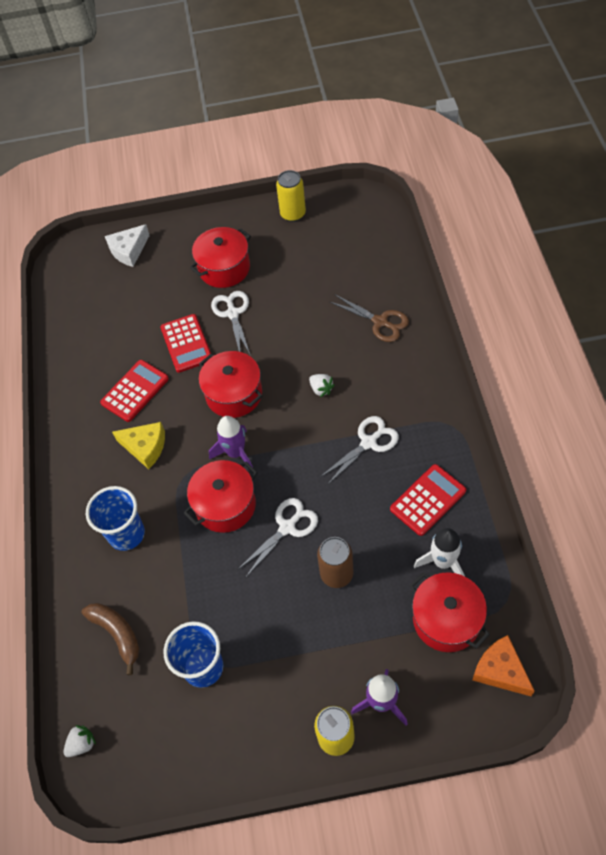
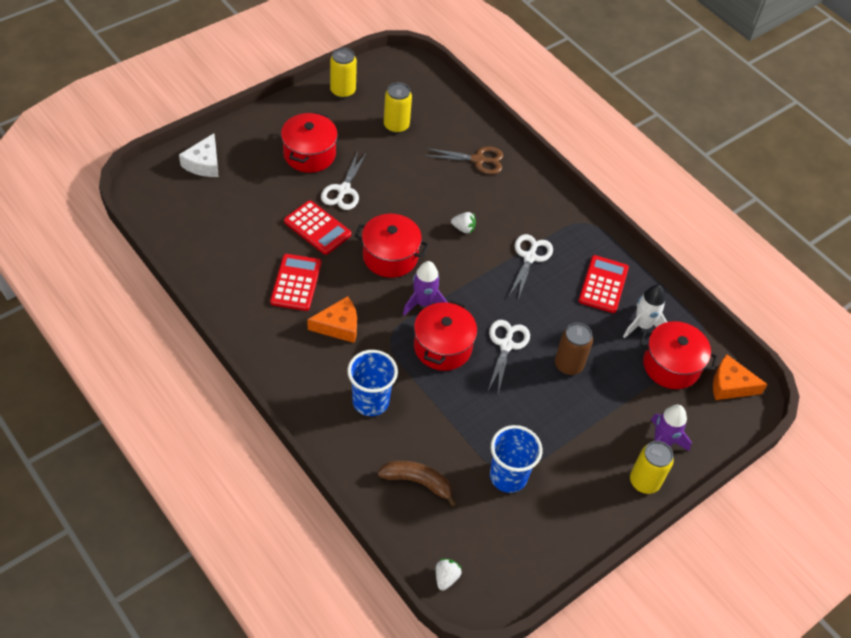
camera: 40 degrees left, 5 degrees down
yellow cheese [112,422,165,469] -> orange cheese [307,296,357,343]
white scissors [211,291,250,354] -> white scissors turned 120 degrees counterclockwise [321,151,367,210]
none -> yellow can [384,82,412,134]

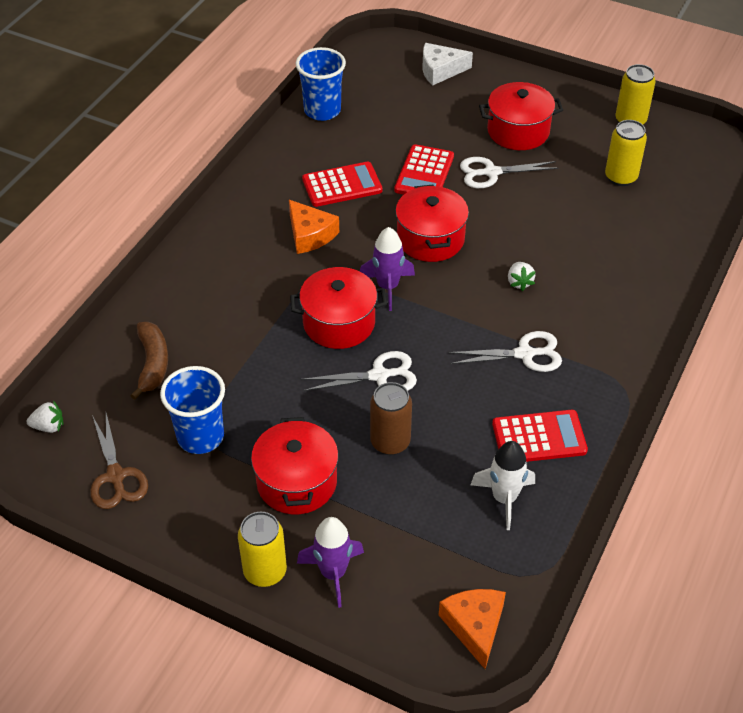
camera: 70 degrees right, 5 degrees down
blue cup [347,350,398,416] -> blue cup moved to [296,47,346,121]
brown scissors [426,147,503,174] -> brown scissors moved to [90,413,148,509]
red pot [639,321,718,389] -> red pot moved to [251,417,338,514]

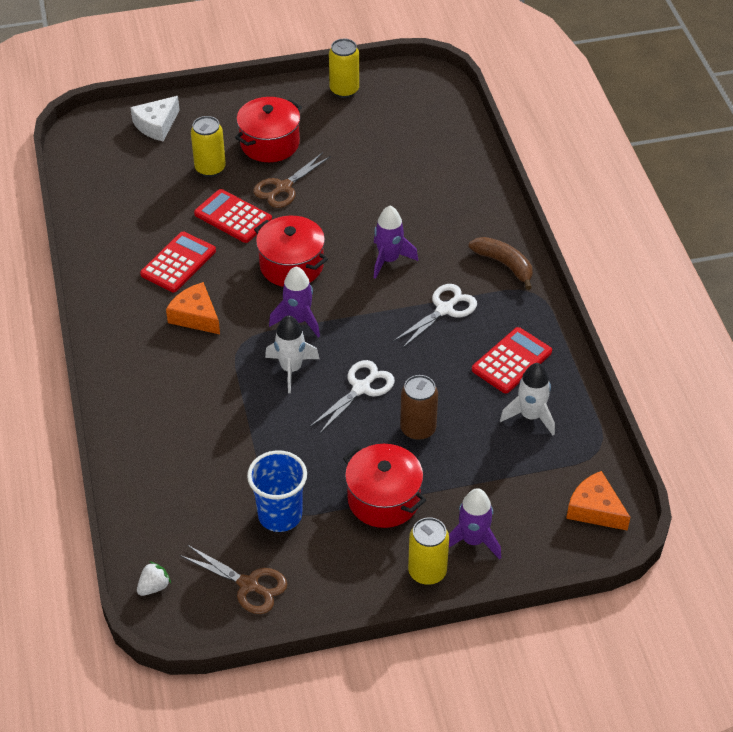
camera: 40 degrees left, 0 degrees up
brown banana [130,322,168,400] -> brown banana moved to [469,237,533,290]
orange cheese [289,200,339,254] -> orange cheese turned 150 degrees counterclockwise [166,282,220,334]
red pot [290,267,387,349] -> white rocket [265,315,319,393]
blue cup [296,47,346,121] -> none
red calculator [394,144,454,195] -> red calculator turned 150 degrees clockwise [194,189,272,243]
white scissors [460,157,559,188] -> brown scissors [253,152,331,208]
white strawberry [508,262,536,291] -> purple rocket [374,206,418,279]
yellow can [605,120,647,186] -> yellow can moved to [191,116,226,177]

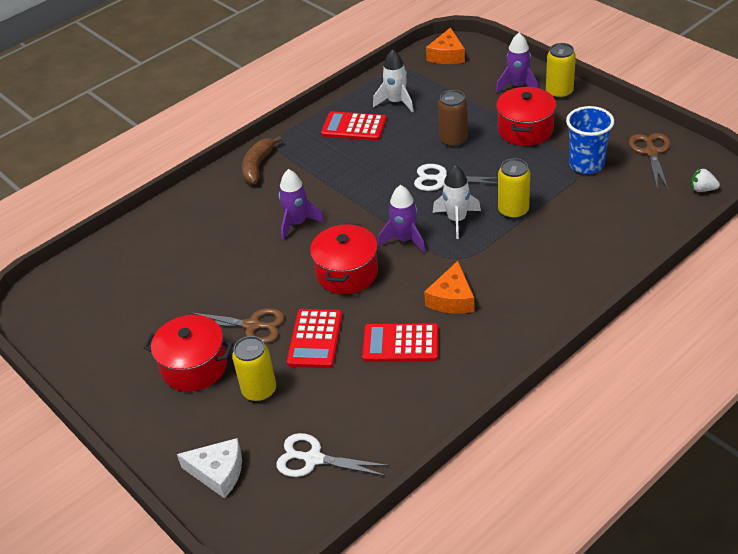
camera: 115 degrees left, 5 degrees down
yellow can [329,39,359,98] -> yellow can moved to [498,158,530,219]
white scissors [394,284,477,348] -> white scissors moved to [276,433,389,477]

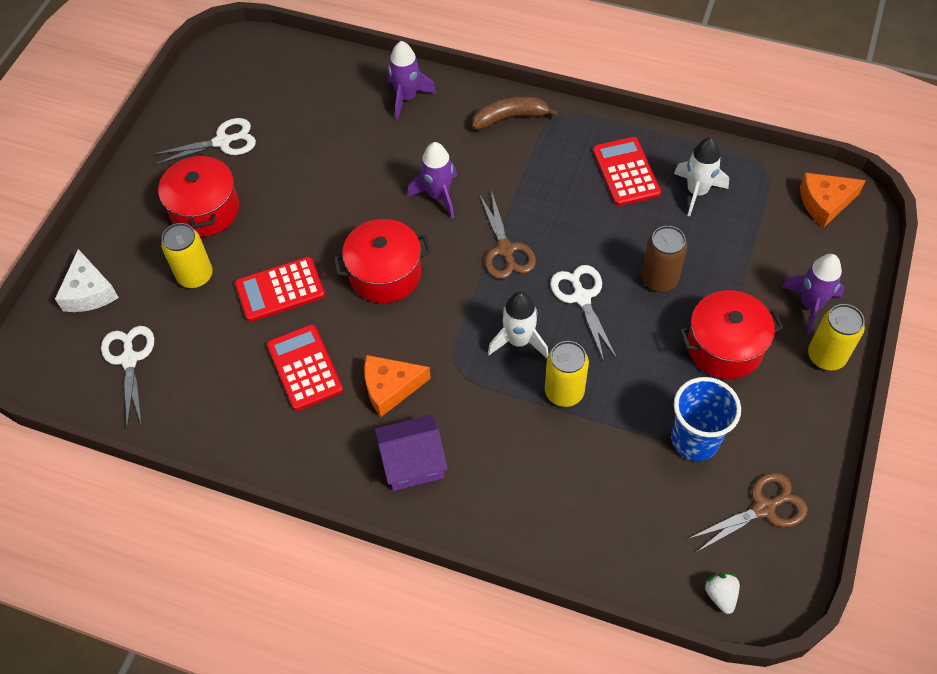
camera: 60 degrees right, 15 degrees up
brown scissors [190,308,285,344] -> brown scissors moved to [479,191,536,279]
purple rocket [378,185,425,253] -> purple rocket moved to [387,41,436,120]
none -> white scissors [153,118,256,165]
none -> purple house [374,414,448,491]

